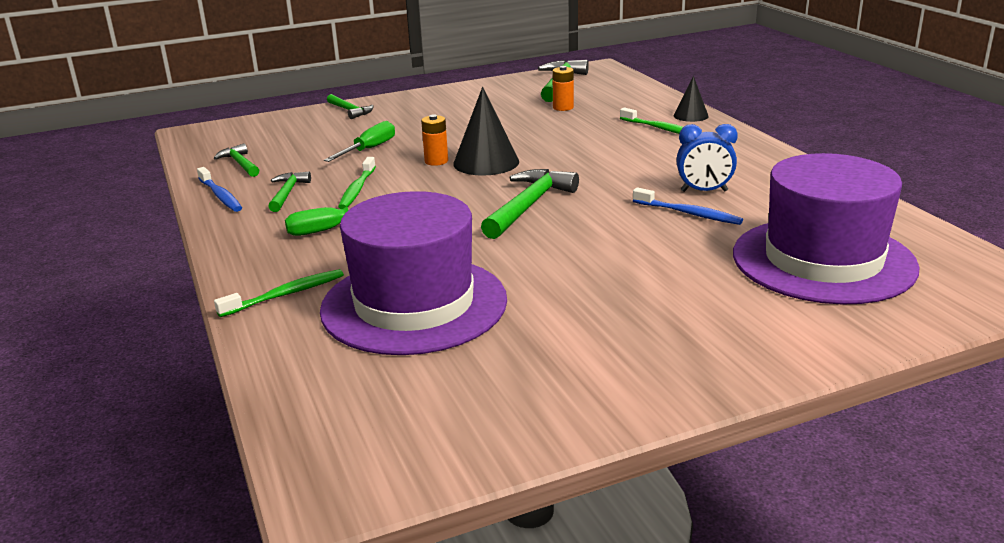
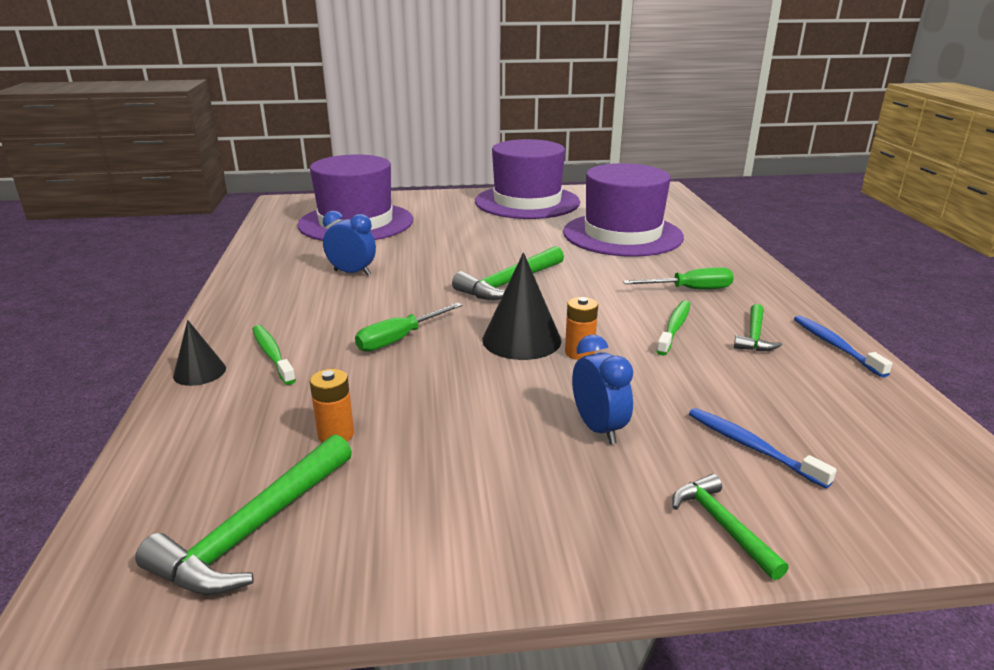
camera: 165 degrees left, 0 degrees up
green hammer [214,143,259,177] -> none
green toothbrush [214,269,344,317] -> none
green screwdriver [324,121,395,162] -> green screwdriver moved to [355,303,463,352]
blue toothbrush [633,187,743,225] -> blue toothbrush moved to [689,408,837,489]
none -> purple hat [475,139,580,219]
none -> blue clock [572,335,633,444]

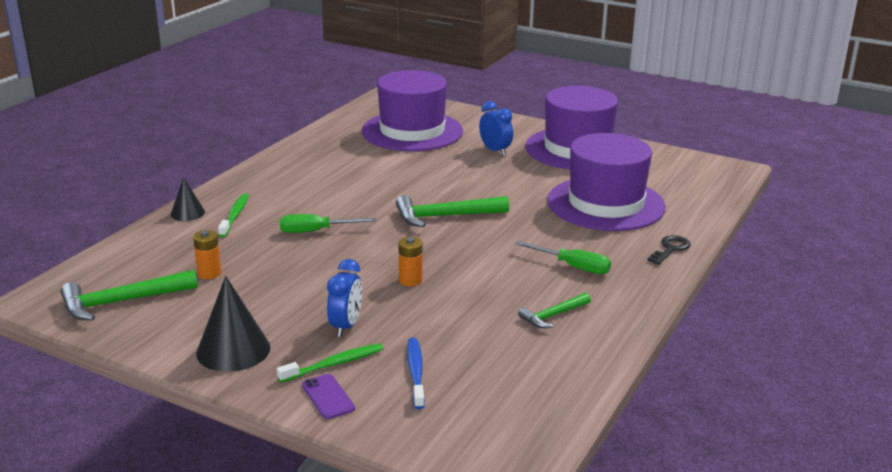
camera: 35 degrees right, 0 degrees up
blue clock [323,211,376,276] -> blue clock moved to [479,101,513,156]
black cone [482,252,561,360] -> black cone moved to [196,276,270,372]
green toothbrush [656,301,690,356] -> green toothbrush moved to [277,343,383,383]
green hammer [672,474,789,580] -> purple phone [302,374,355,419]
blue toothbrush [794,315,893,378] -> none
none -> black key [647,235,691,265]

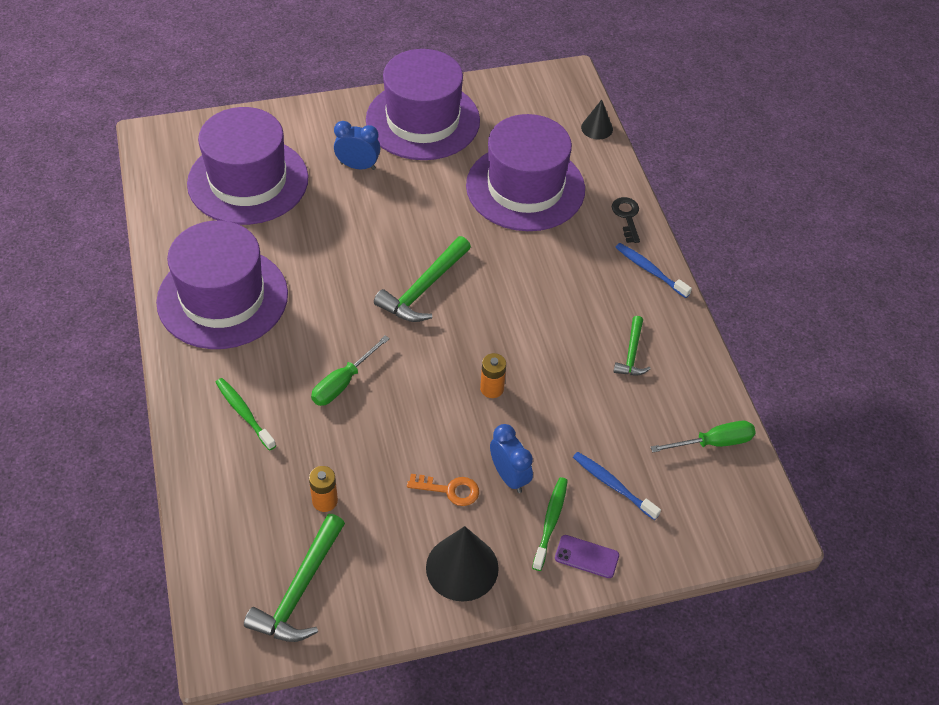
camera: 45 degrees left, 25 degrees up
black cone [171,177,205,221] -> black cone moved to [581,100,613,139]
green screwdriver [515,241,611,274] -> green screwdriver moved to [650,421,756,453]
none -> purple hat [156,221,288,349]
none -> orange key [407,474,479,506]
none -> blue toothbrush [615,243,692,298]

